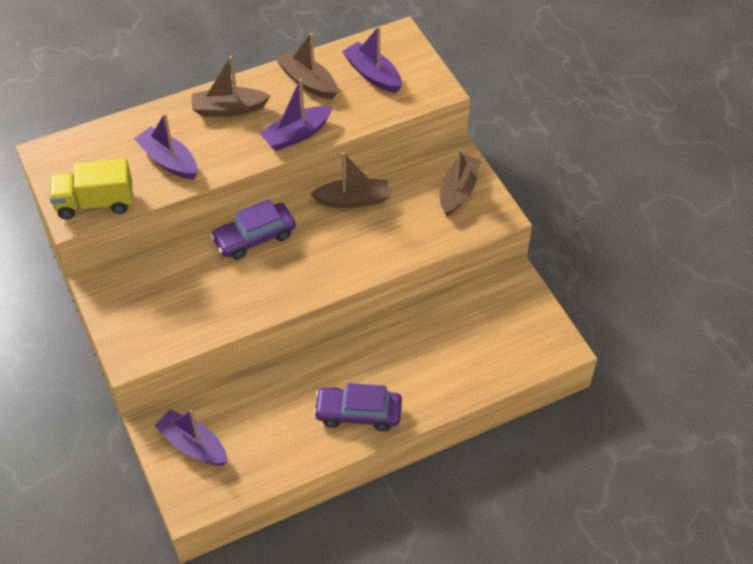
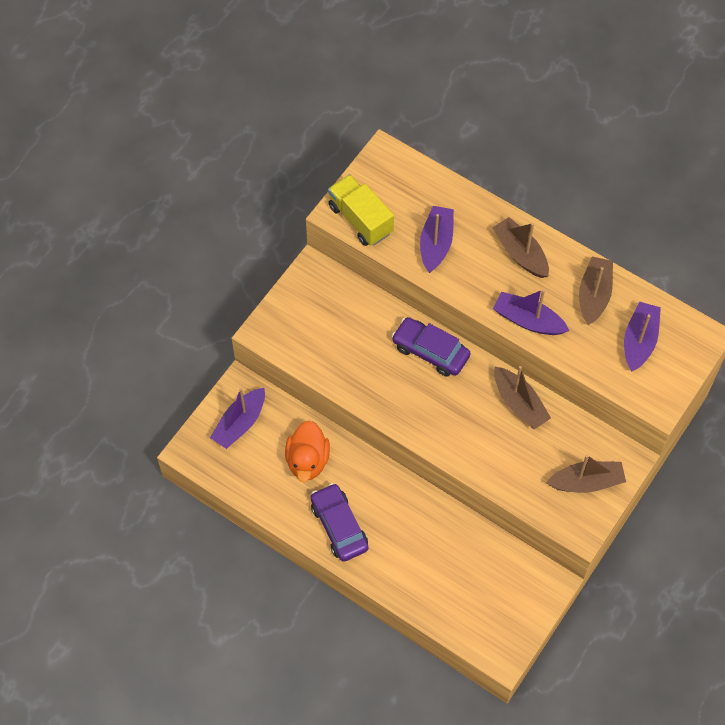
camera: 60 degrees right, 10 degrees up
purple boat [154,409,228,465] -> purple boat turned 150 degrees counterclockwise [210,388,265,449]
none -> orange duck [285,420,330,482]

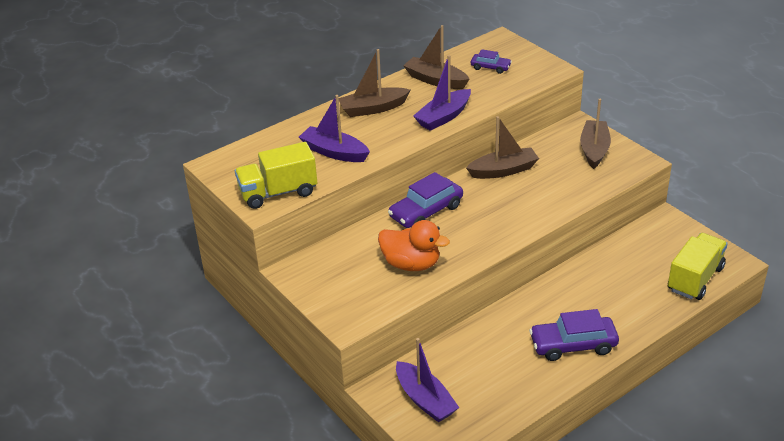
camera: 70 degrees left, 25 degrees down
orange duck [285,420,330,482] -> orange duck moved to [378,220,450,271]
purple boat [624,302,661,372] -> purple car [471,49,512,74]
none -> yellow truck [668,233,728,300]

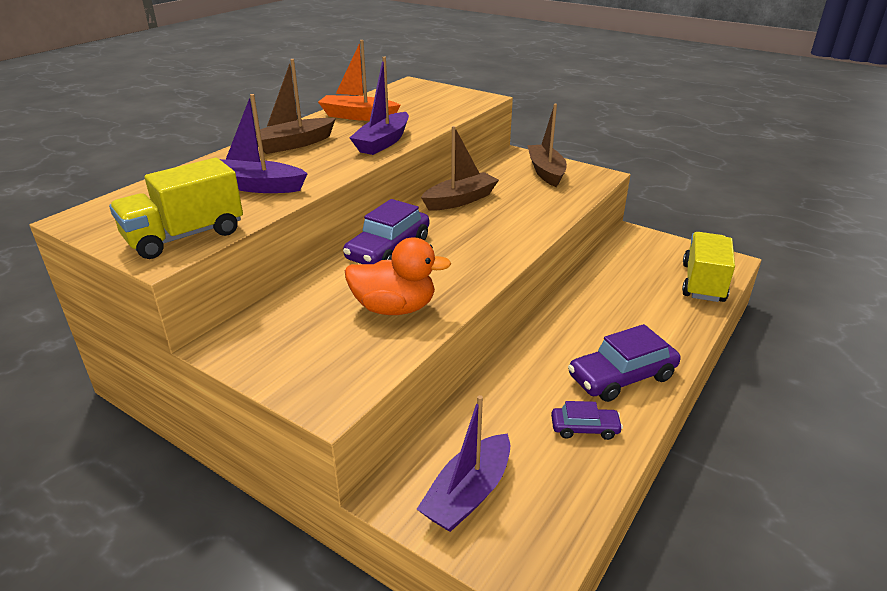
camera: 20 degrees left, 5 degrees down
purple boat [396,338,459,422] -> purple boat turned 90 degrees clockwise [417,395,510,532]
brown boat [403,25,469,89] -> orange boat [318,40,400,121]
purple car [471,49,512,74] -> purple car moved to [551,401,623,440]

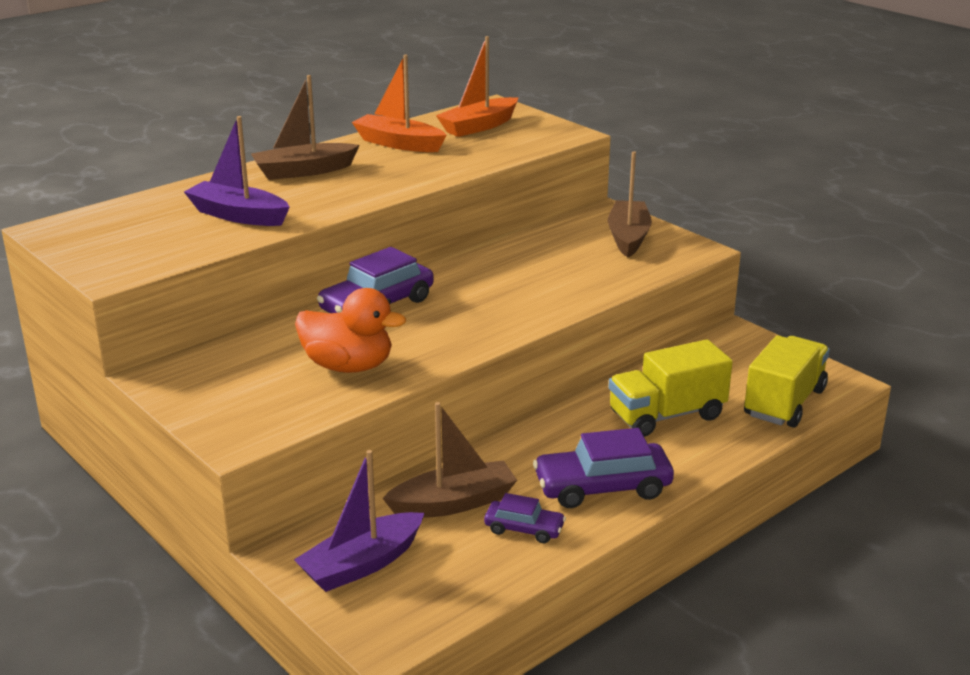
camera: 15 degrees right, 5 degrees down
yellow truck [109,158,243,259] -> yellow truck moved to [609,339,733,437]
purple boat [350,57,409,155] -> none
brown boat [421,126,499,211] -> brown boat moved to [382,402,517,518]
none -> orange boat [436,36,518,137]

